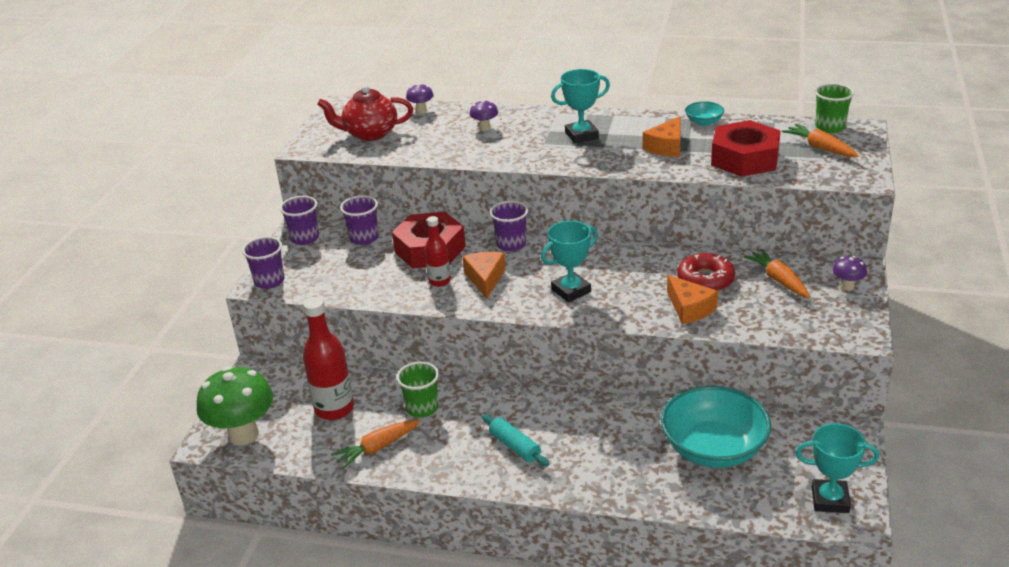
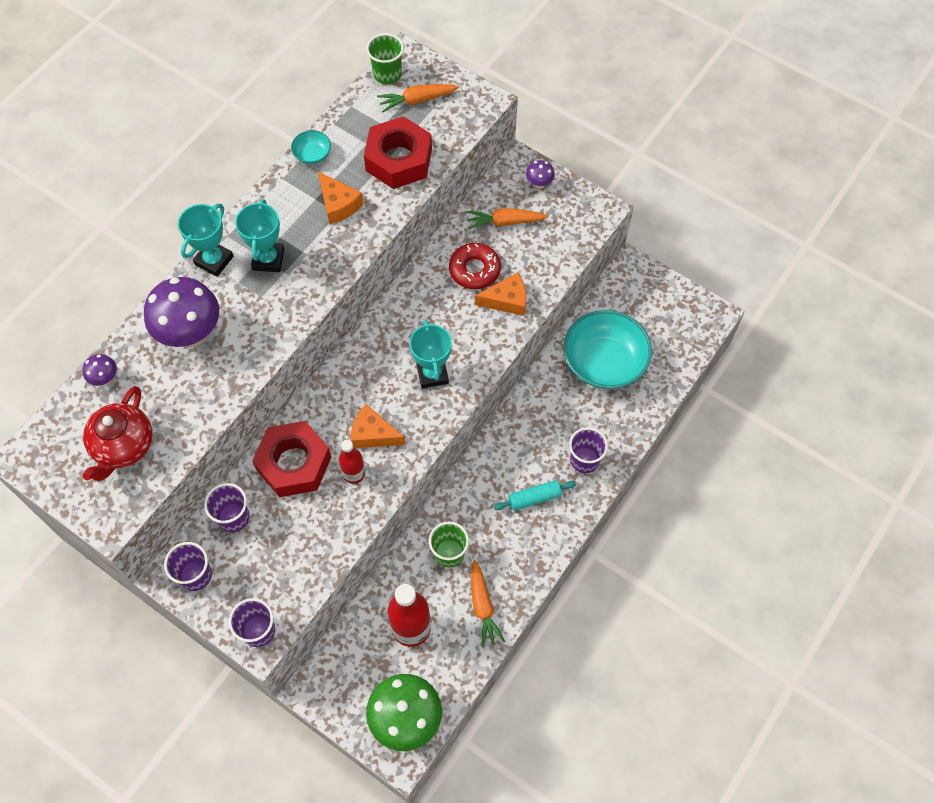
camera: 70 degrees left, 30 degrees up
purple mushroom [470,100,498,131] -> purple mushroom [144,277,219,348], size x2.23
purple cup [490,201,528,251] -> purple cup moved to [569,427,608,473]
turquoise trophy [795,423,879,513] -> turquoise trophy moved to [178,204,234,277]

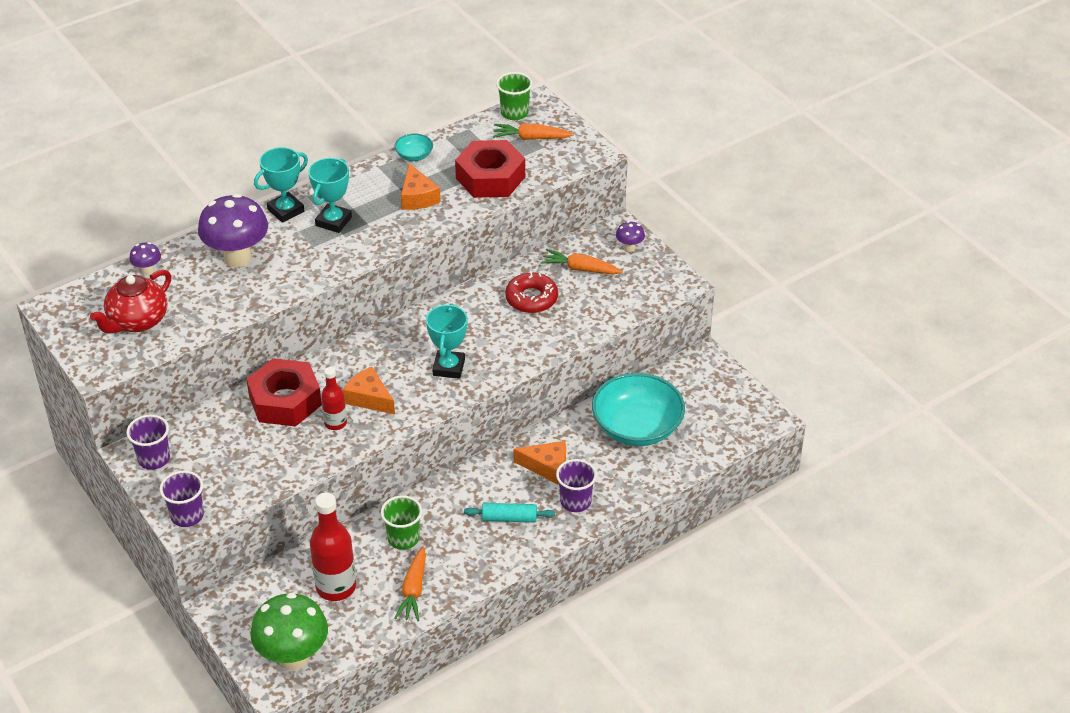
camera: 20 degrees right, 20 degrees down
purple cup [204,483,250,532] -> none
orange cheese [475,272,526,316] -> orange cheese moved to [514,441,566,484]

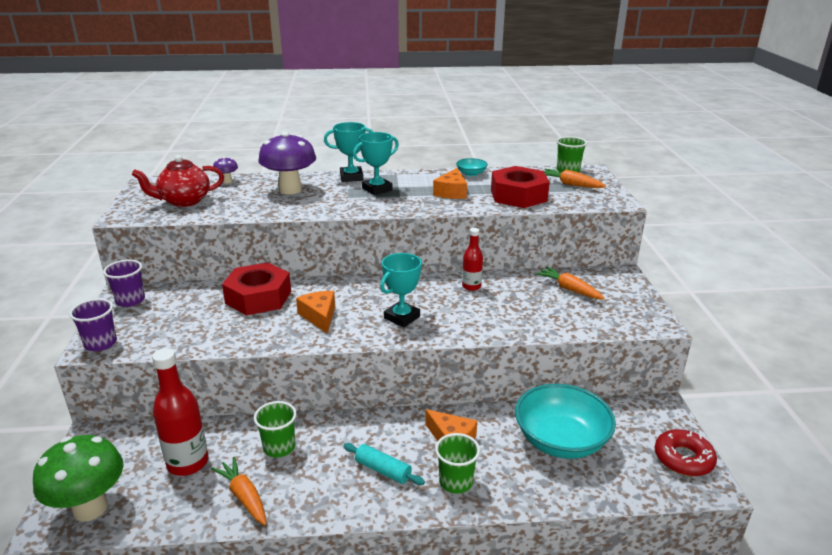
camera: 30 degrees right, 15 degrees down
red bottle [321,367,347,430] -> red bottle moved to [462,228,483,291]
orange carrot [394,547,426,621] -> orange carrot turned 105 degrees clockwise [211,457,266,525]
red donut [505,273,558,313] -> red donut moved to [655,429,717,476]
purple cup [556,459,597,512] -> green cup [435,433,480,494]
purple mushroom [616,221,645,252] -> none

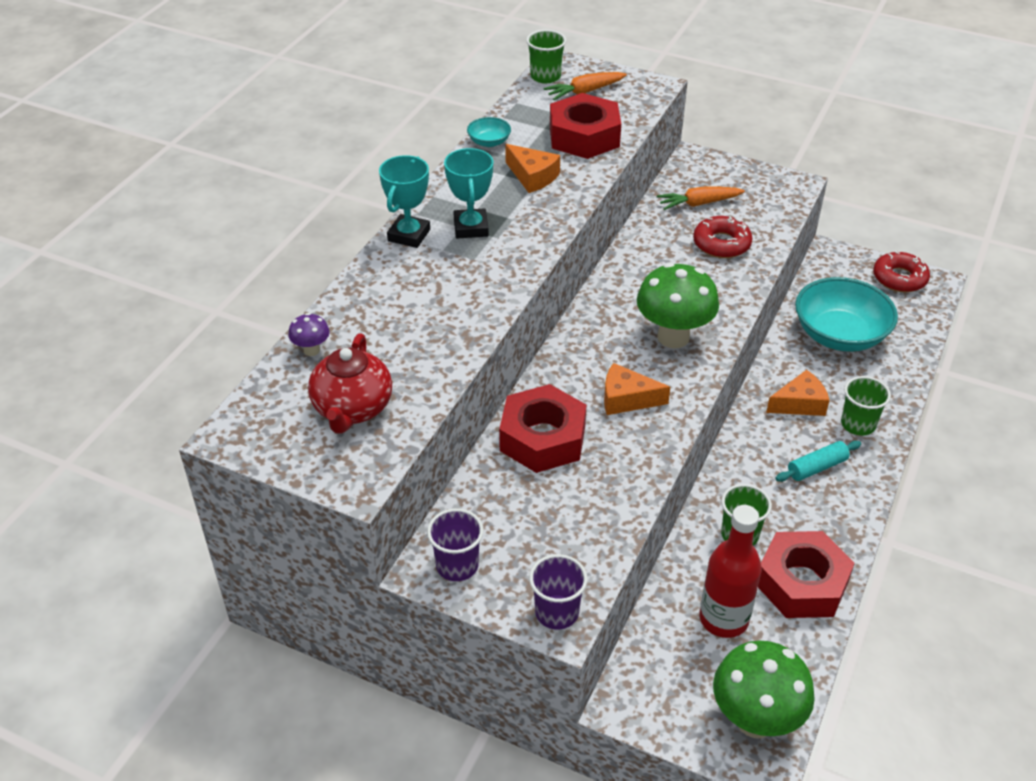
camera: 60 degrees left, 15 degrees up
orange carrot [211,457,266,525] -> red nut [758,531,855,618]
purple mushroom [258,132,316,194] -> none
turquoise trophy [380,253,422,328] -> green mushroom [637,263,719,348]
red bottle [462,228,483,291] -> none
none -> red donut [693,216,752,258]

